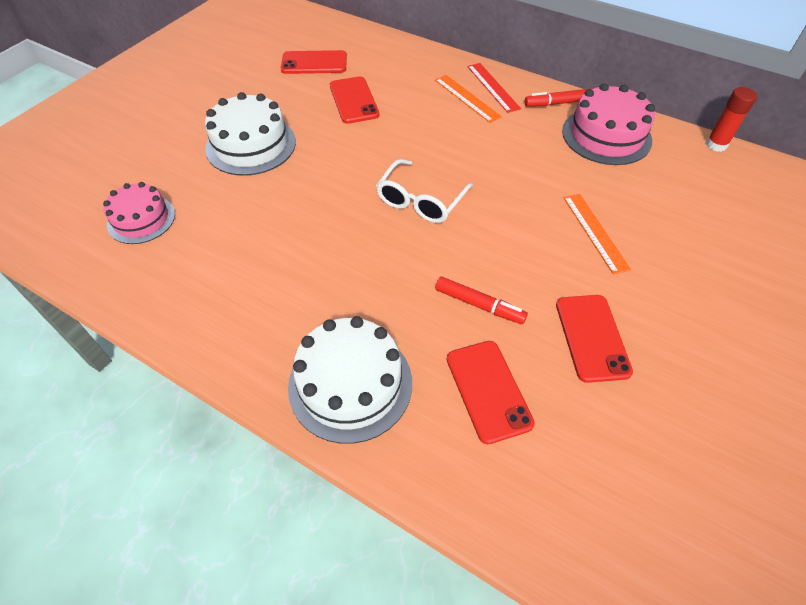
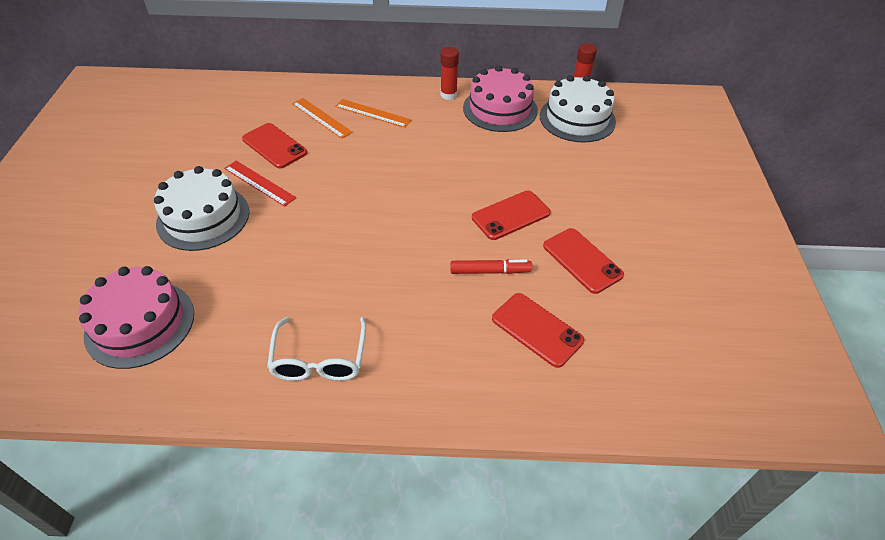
camera: 30 degrees left, 5 degrees down
pink cake [103,182,175,244] -> pink cake [78,266,194,369], size x1.53
red phone [281,50,347,74] -> red phone moved to [472,190,551,240]
white cake [288,316,412,444] -> white cake moved to [540,75,616,143]
white glasses [376,159,473,223] -> white glasses moved to [267,317,366,381]
red ruler [467,63,521,113] -> red ruler moved to [224,161,296,207]
red marker [525,89,588,107] -> red glue stick [441,47,459,100]
orange ruler [563,194,631,275] -> orange ruler moved to [292,98,353,139]

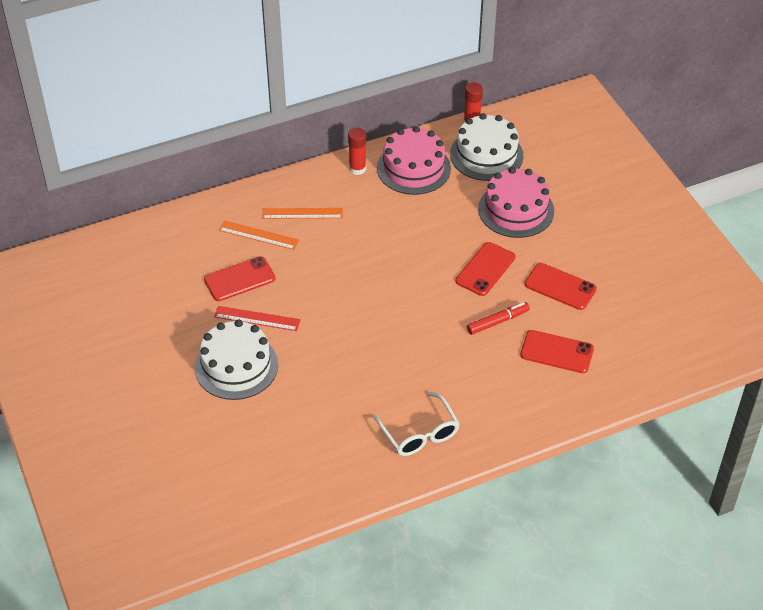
camera: 25 degrees left, 0 degrees up
pink cake [78,266,194,369] -> pink cake moved to [478,167,554,238]
red phone [242,123,307,169] -> red phone turned 45 degrees counterclockwise [204,256,276,301]

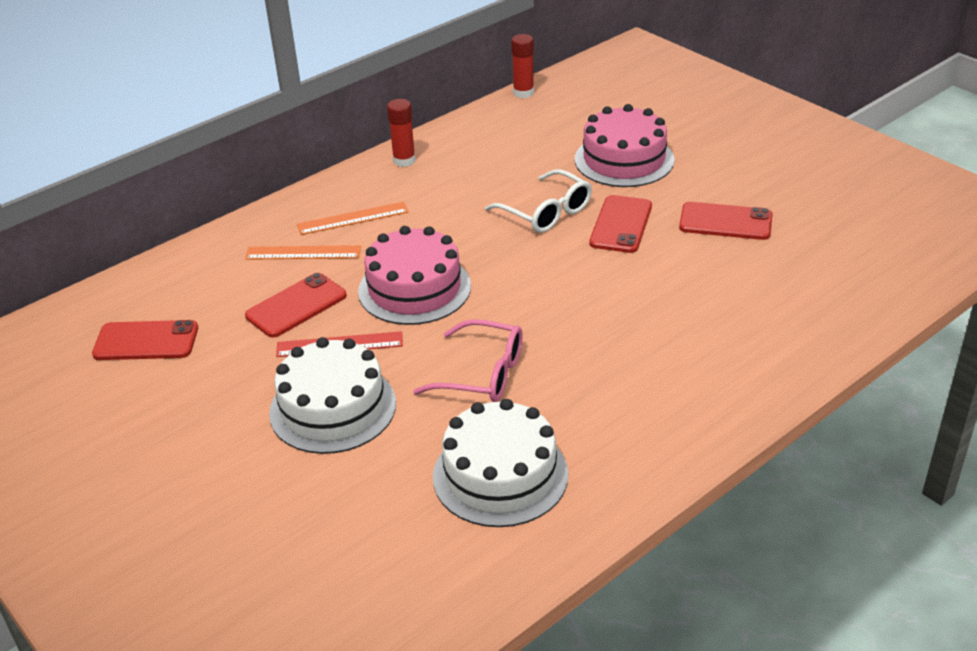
camera: 15 degrees left, 10 degrees down
white glasses [373,392,460,456] -> white glasses moved to [485,169,592,233]
pink cake [377,126,451,195] -> pink cake moved to [358,226,471,325]
white cake [450,113,523,181] -> white cake moved to [433,399,568,527]
red marker [467,302,530,335] -> none
red phone [520,330,594,373] -> red phone moved to [92,320,198,360]
none -> pink glasses [413,319,523,402]

